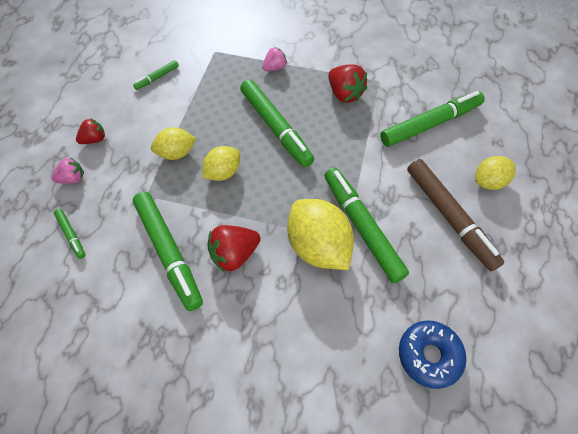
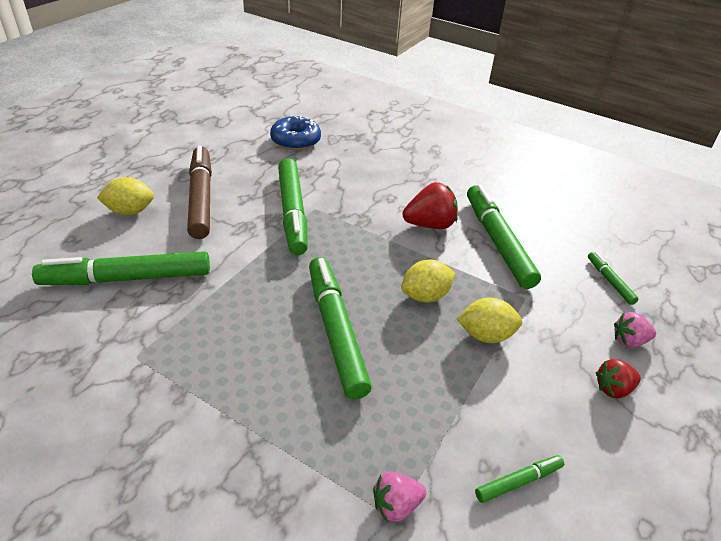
camera: 165 degrees left, 20 degrees down
pink strawberry [262,47,287,71] -> pink strawberry moved to [373,471,427,522]
yellow lemon [287,199,354,270] -> none
red strawberry [328,64,367,103] -> none

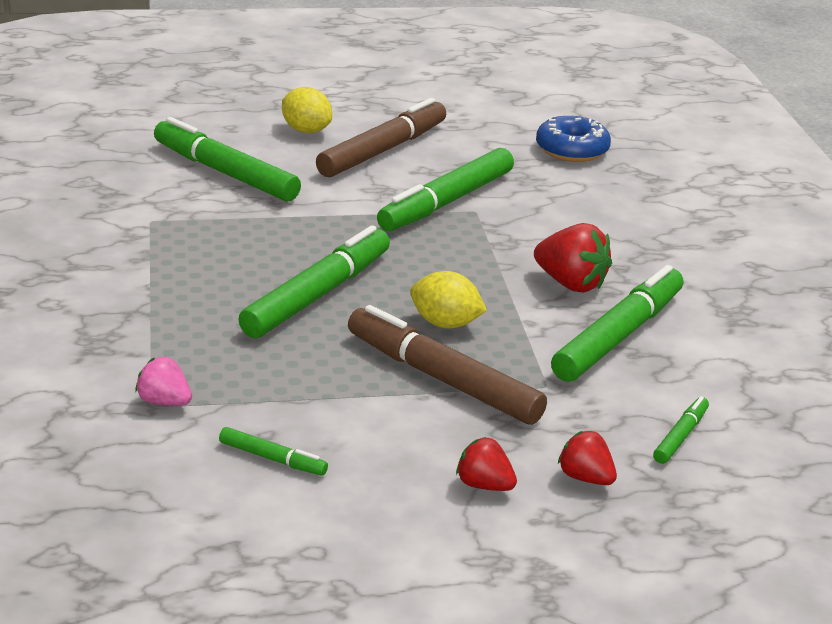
camera: 50 degrees right, 10 degrees down
yellow lemon [456,298,522,343] -> brown marker [348,305,547,425]
pink strawberry [614,312,656,348] -> red strawberry [558,431,617,485]

